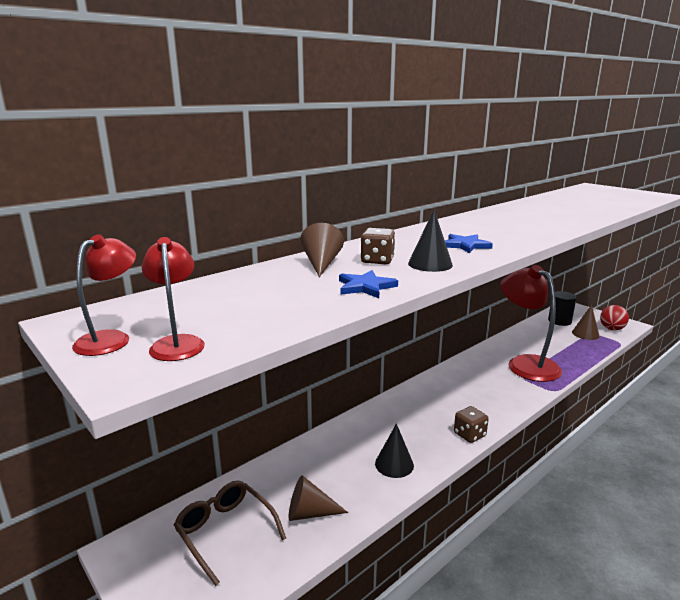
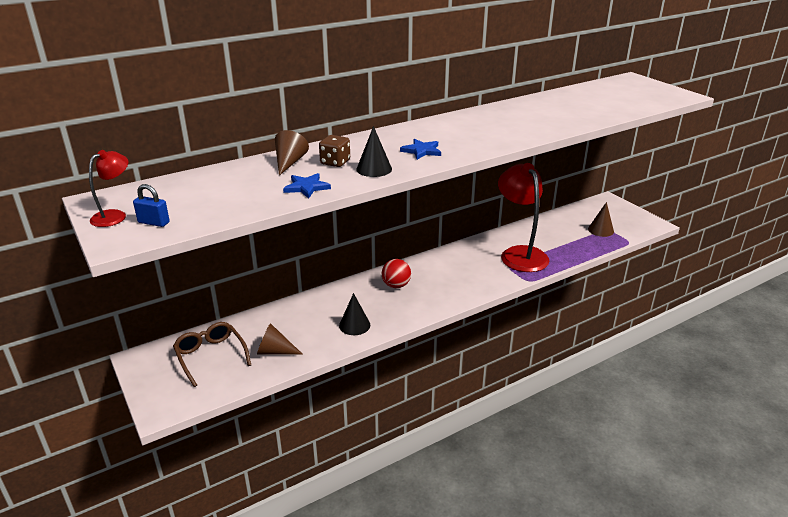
camera: 10 degrees right, 10 degrees up
red lamp [142,237,205,361] -> blue padlock [133,184,170,227]
brown dice [454,406,489,443] -> none
black cylinder [548,291,576,326] -> none
red ball [600,305,629,330] -> red ball moved to [382,259,411,288]

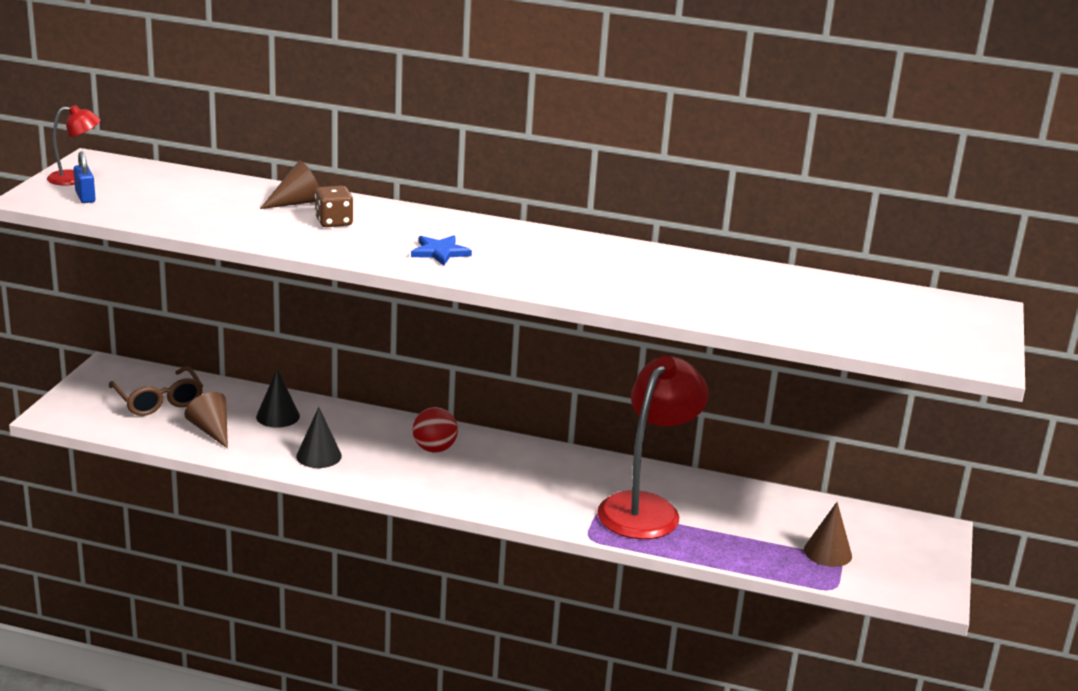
camera: 45 degrees right, 5 degrees down
brown glasses [173,322,251,387] -> brown glasses turned 135 degrees clockwise [109,366,203,416]
blue star [283,173,331,199] -> none
black cone [356,126,392,177] -> black cone moved to [256,369,300,428]

